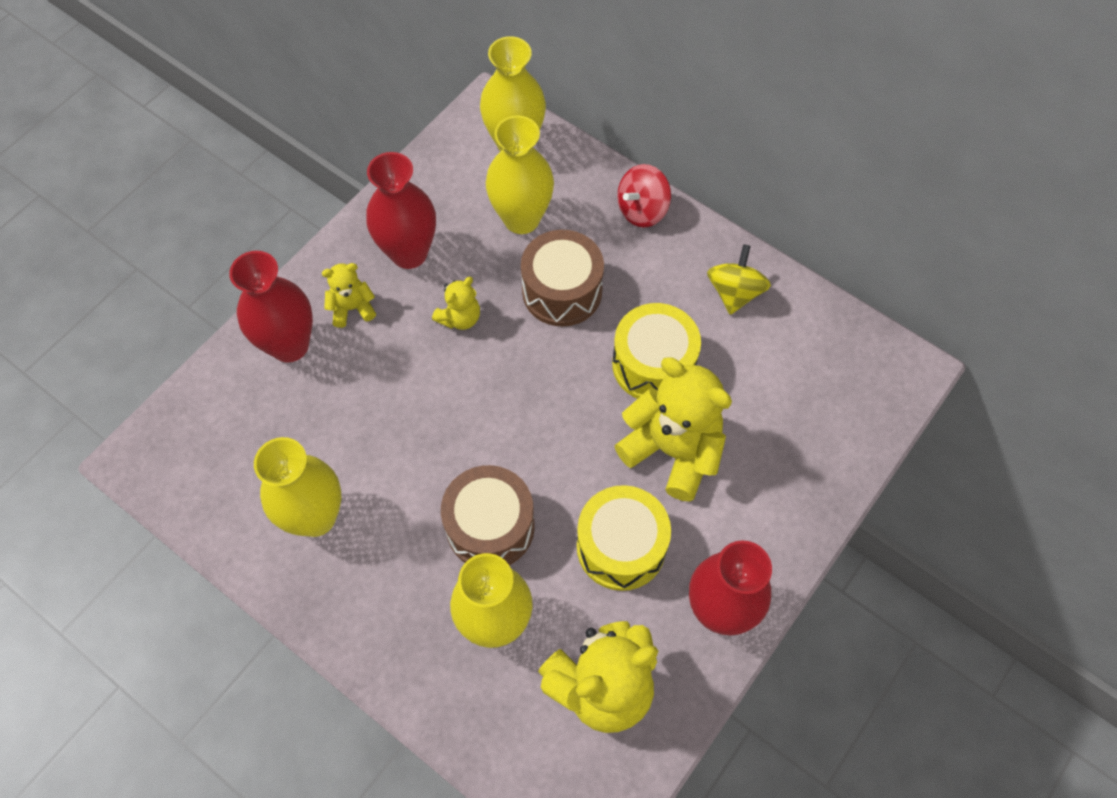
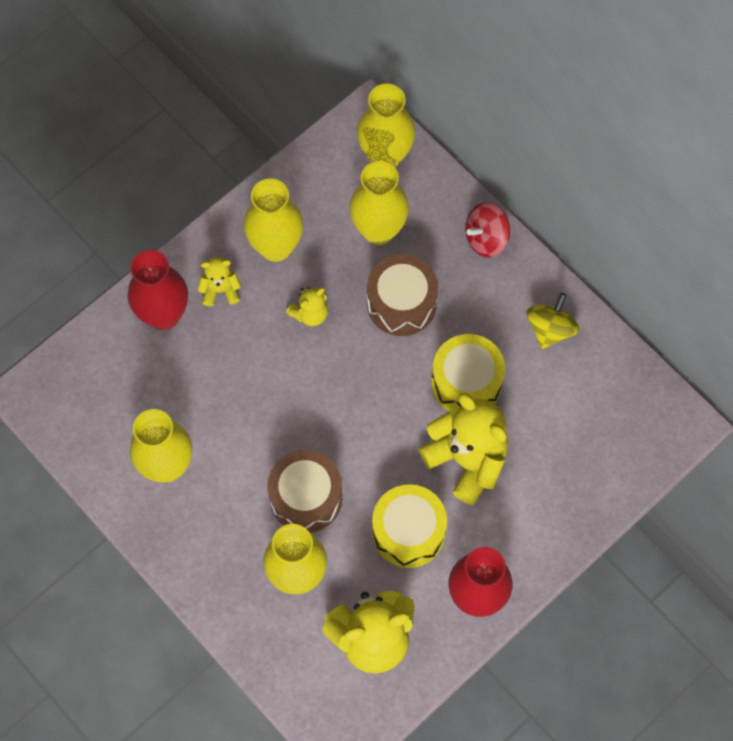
camera: 10 degrees right, 5 degrees up
red vase [366,152,436,269] -> yellow vase [244,178,303,262]

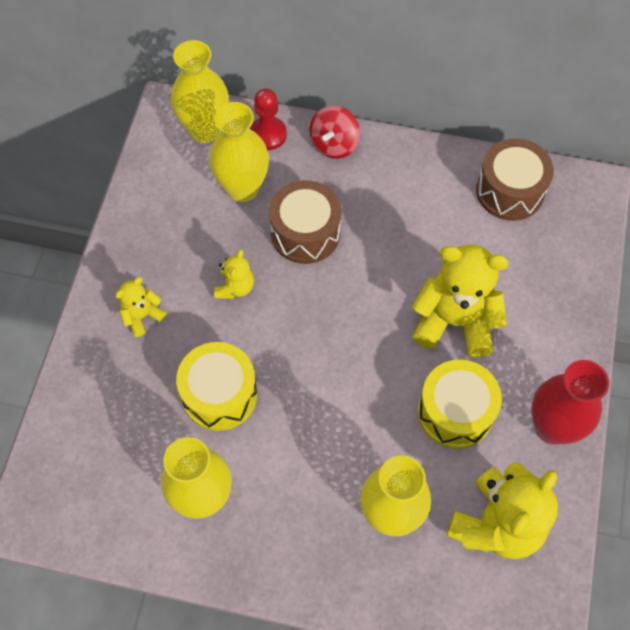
camera: 35 degrees left, 5 degrees down
red vase [128,250,188,330] -> none
yellow vase [244,178,303,262] -> none
brown drum [268,450,342,533] -> brown drum moved to [476,138,554,221]
yellow drum [431,334,505,411] -> yellow drum moved to [176,342,257,431]
yellow spinning top [527,293,579,349] -> none
none -> red pawn [250,88,287,150]

